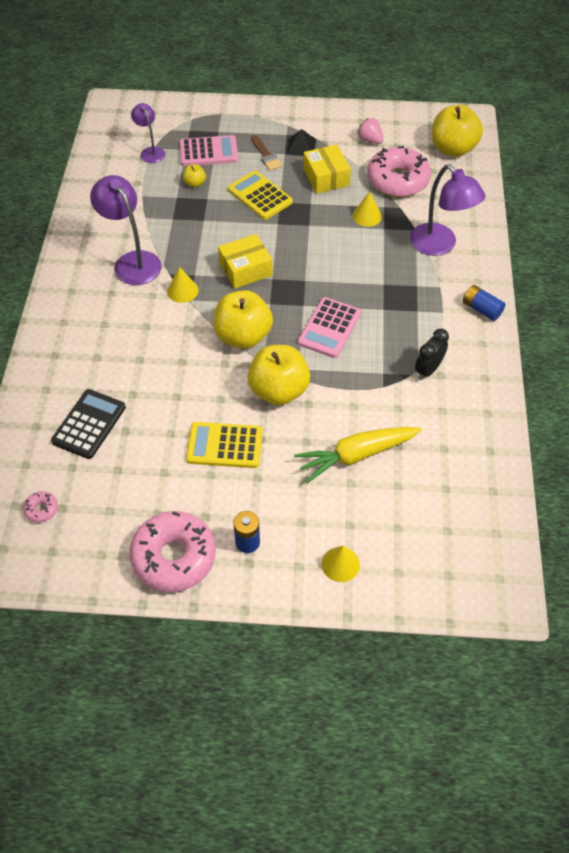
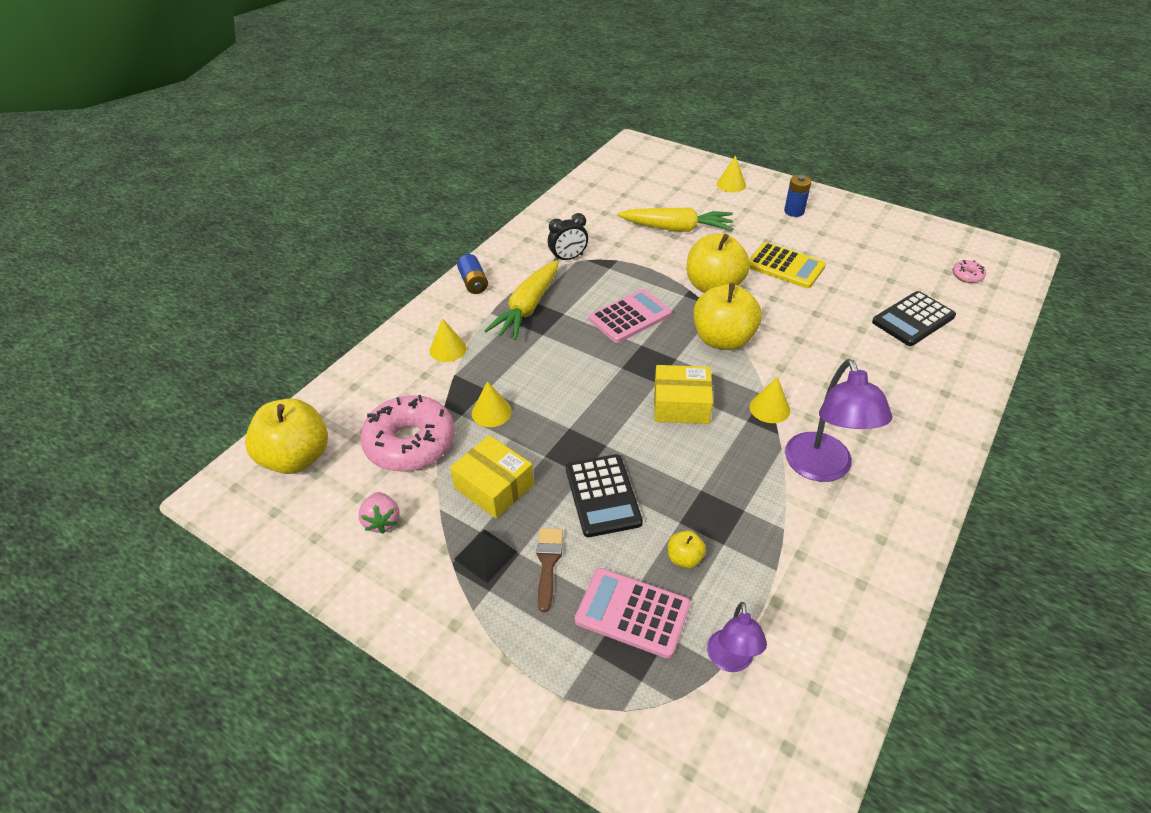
camera: 150 degrees left, 10 degrees down
pink donut [129,511,216,592] -> none
yellow calculator [228,171,293,220] -> black calculator [566,454,643,537]
yellow box [303,144,351,194] -> yellow box turned 60 degrees counterclockwise [450,435,534,519]
purple lamp [410,165,485,256] -> yellow cone [430,318,467,362]
none -> yellow carrot [484,260,559,341]

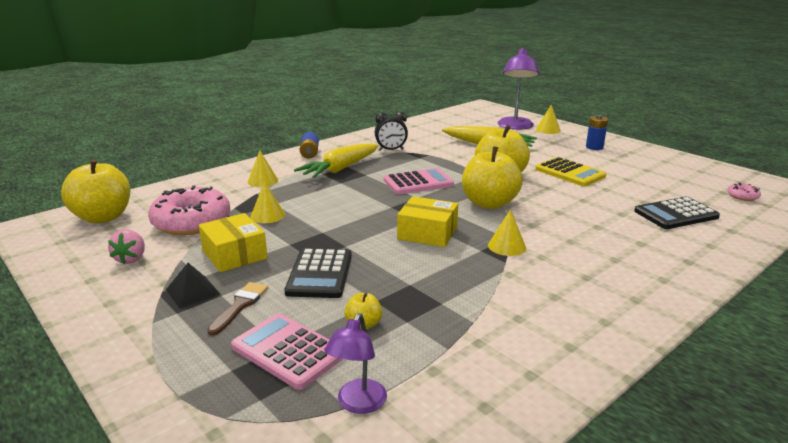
camera: 15 degrees right, 20 degrees down
purple lamp [785,359,893,482] -> purple lamp moved to [497,48,540,130]

